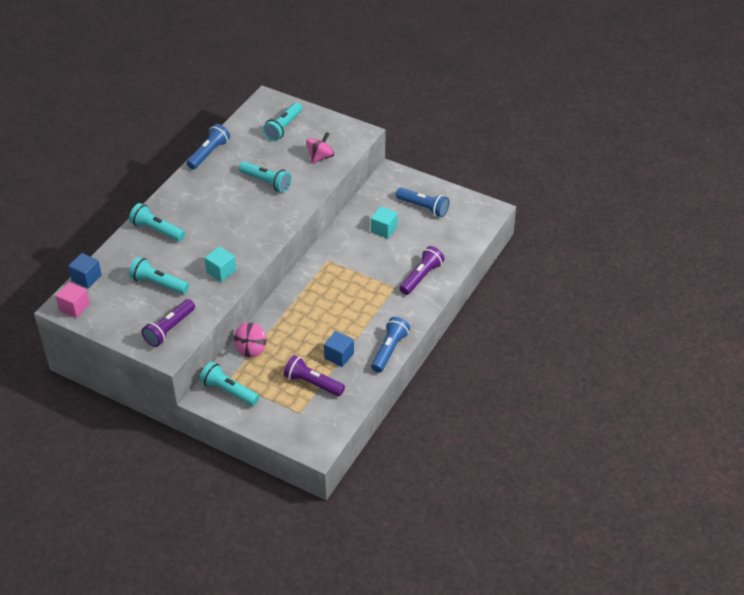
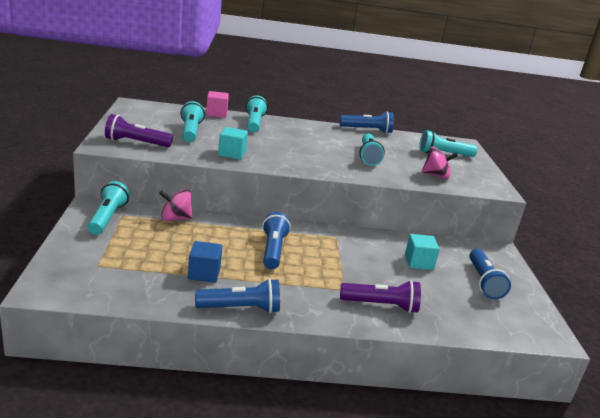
camera: 55 degrees right, 20 degrees down
pink cube [55,282,90,318] -> pink cube moved to [206,91,229,118]
blue cube [68,253,102,288] -> none
purple flashlight [284,355,345,396] -> none
none -> blue flashlight [262,212,291,269]

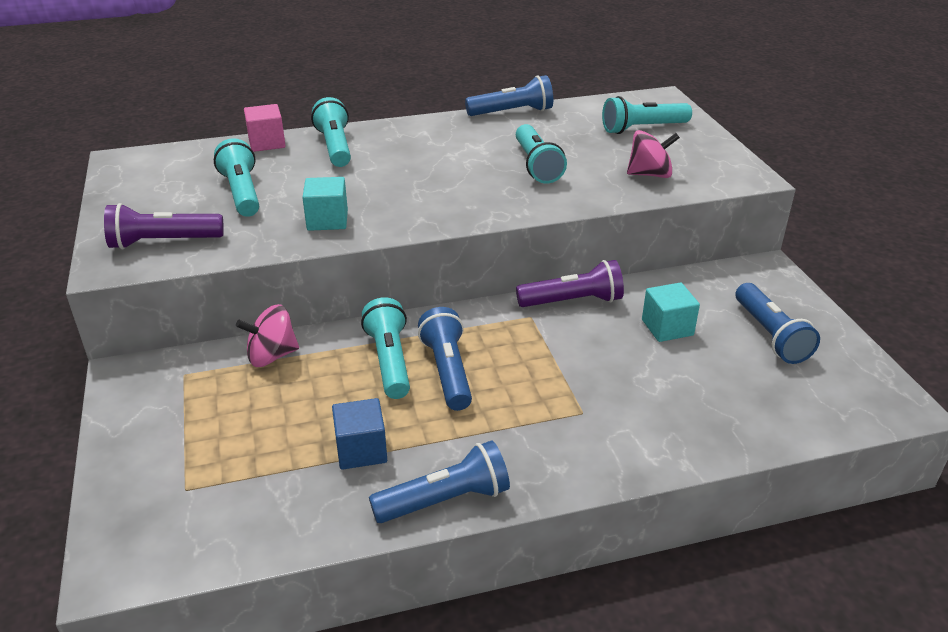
camera: 10 degrees left, 10 degrees up
turquoise flashlight [88,181,130,235] -> turquoise flashlight moved to [361,297,410,399]
purple flashlight [340,280,421,313] -> purple flashlight moved to [516,260,624,307]

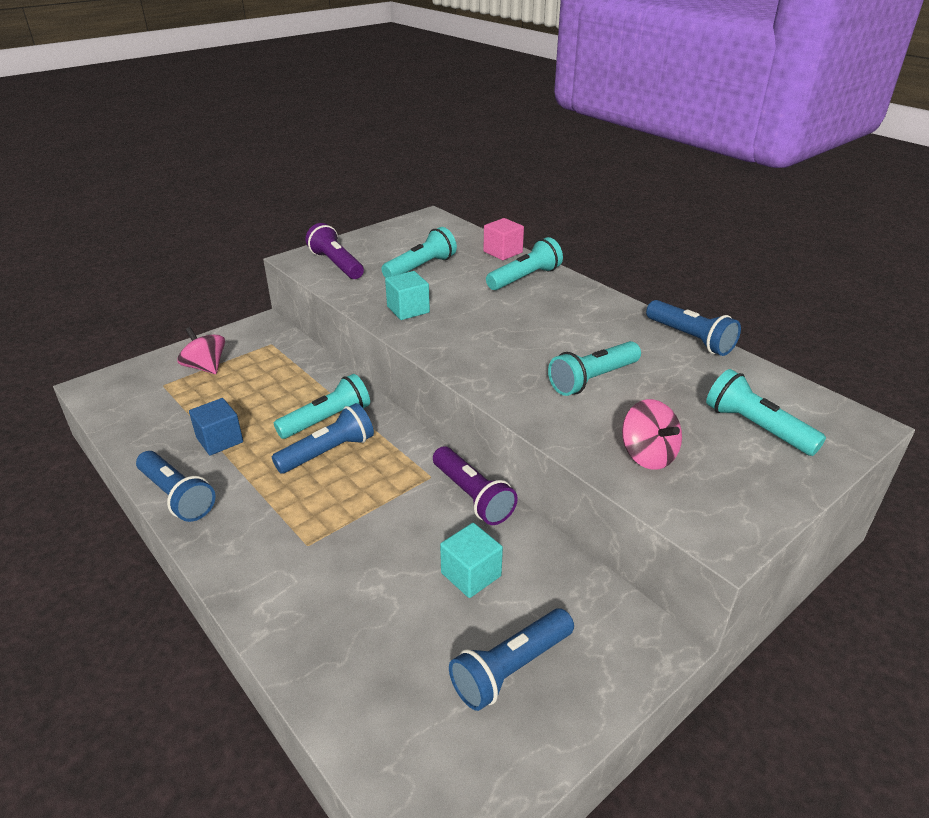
camera: 65 degrees right, 0 degrees up
pink spinning top [236,304,299,367] -> pink spinning top moved to [178,327,225,374]

